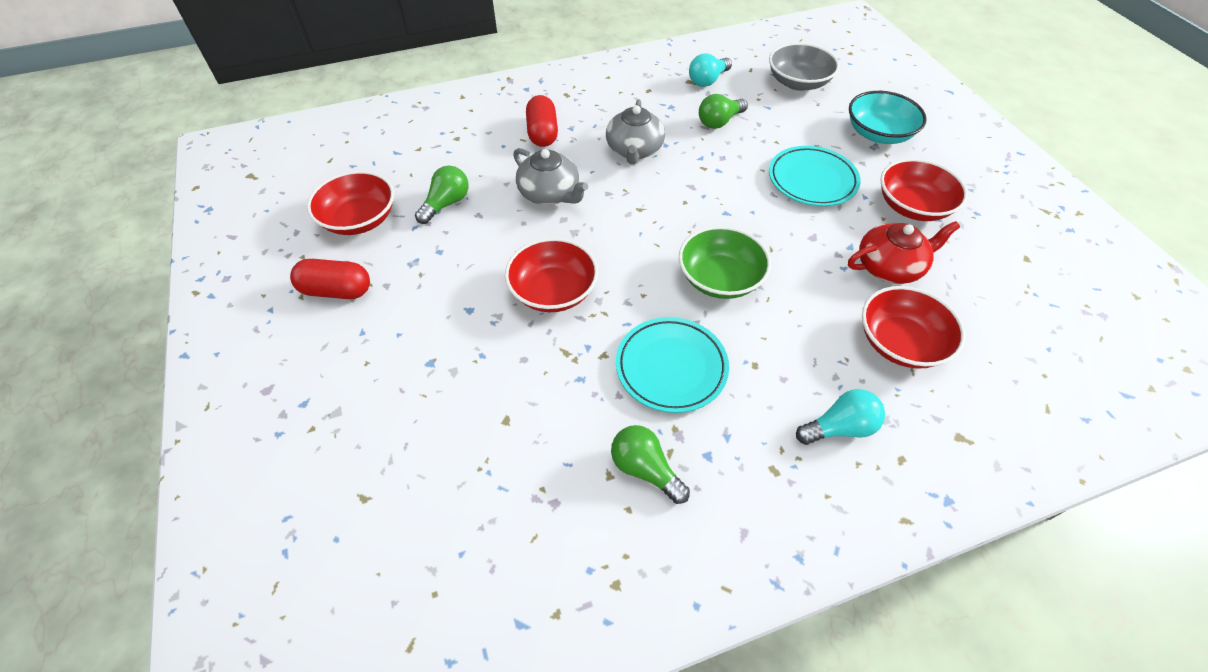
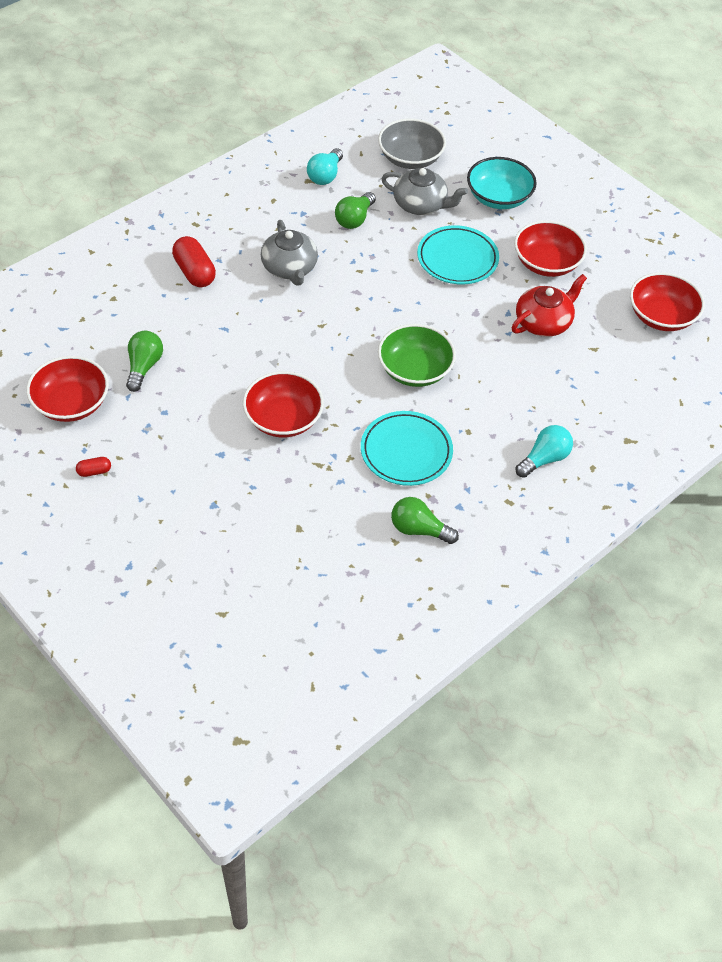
camera: 25 degrees left, 0 degrees up
red capsule [290,259,370,299] -> red capsule [76,457,111,477], size x0.50
grey teapot [513,148,588,205] -> grey teapot moved to [381,168,468,215]
red bowl [862,286,965,369] -> red bowl moved to [630,272,705,331]

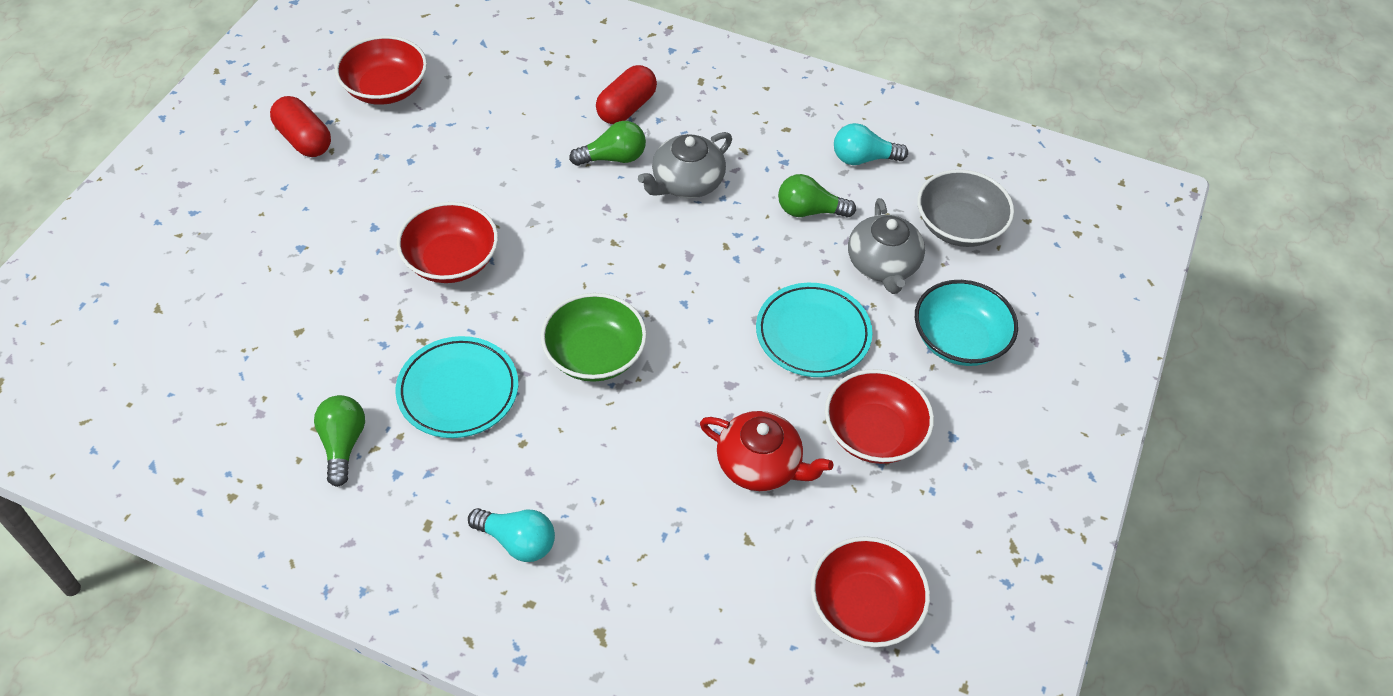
camera: 65 degrees right, 0 degrees up
red capsule [76,457,111,477] -> red capsule [270,96,331,157], size x2.01
green light bulb [126,331,163,392] -> green light bulb moved to [569,121,646,166]

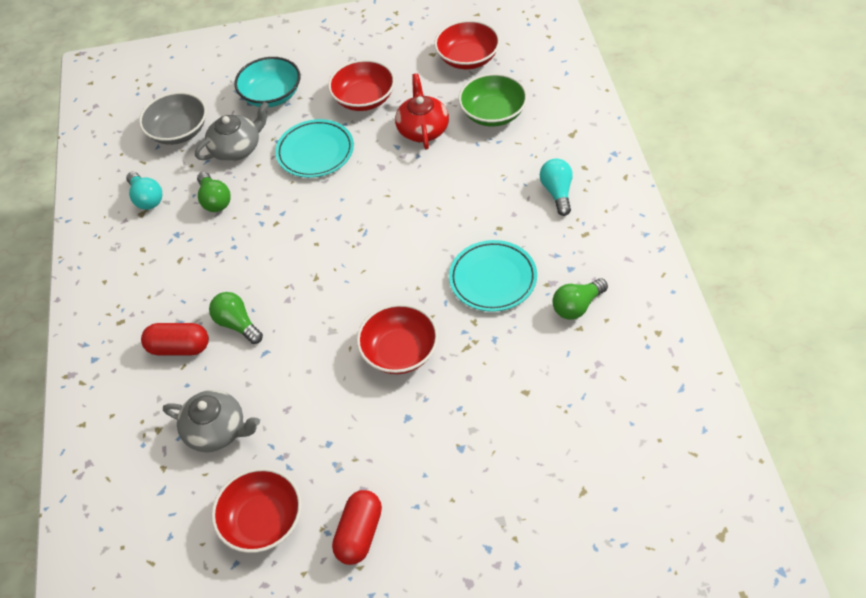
camera: 115 degrees left, 0 degrees up
green bowl [541,293,647,382] -> green bowl moved to [458,73,528,126]
grey teapot [638,132,732,198] -> grey teapot moved to [163,390,260,452]

